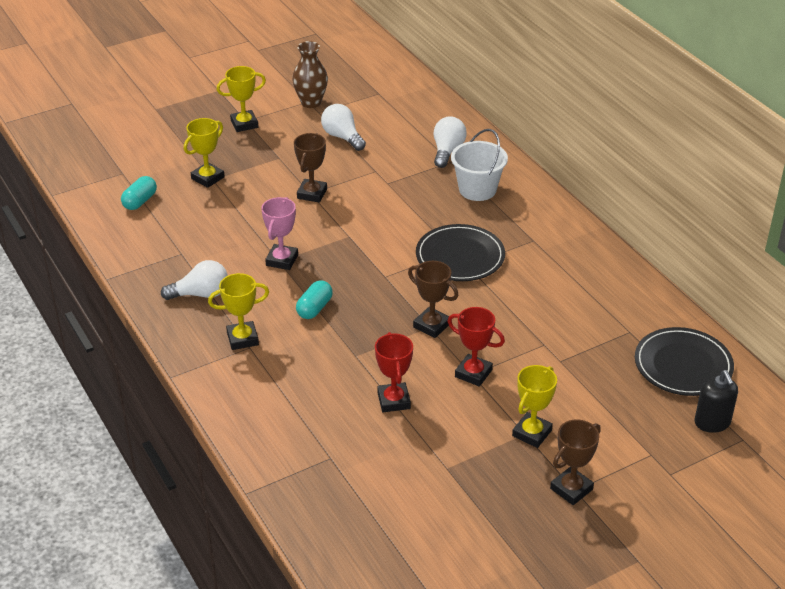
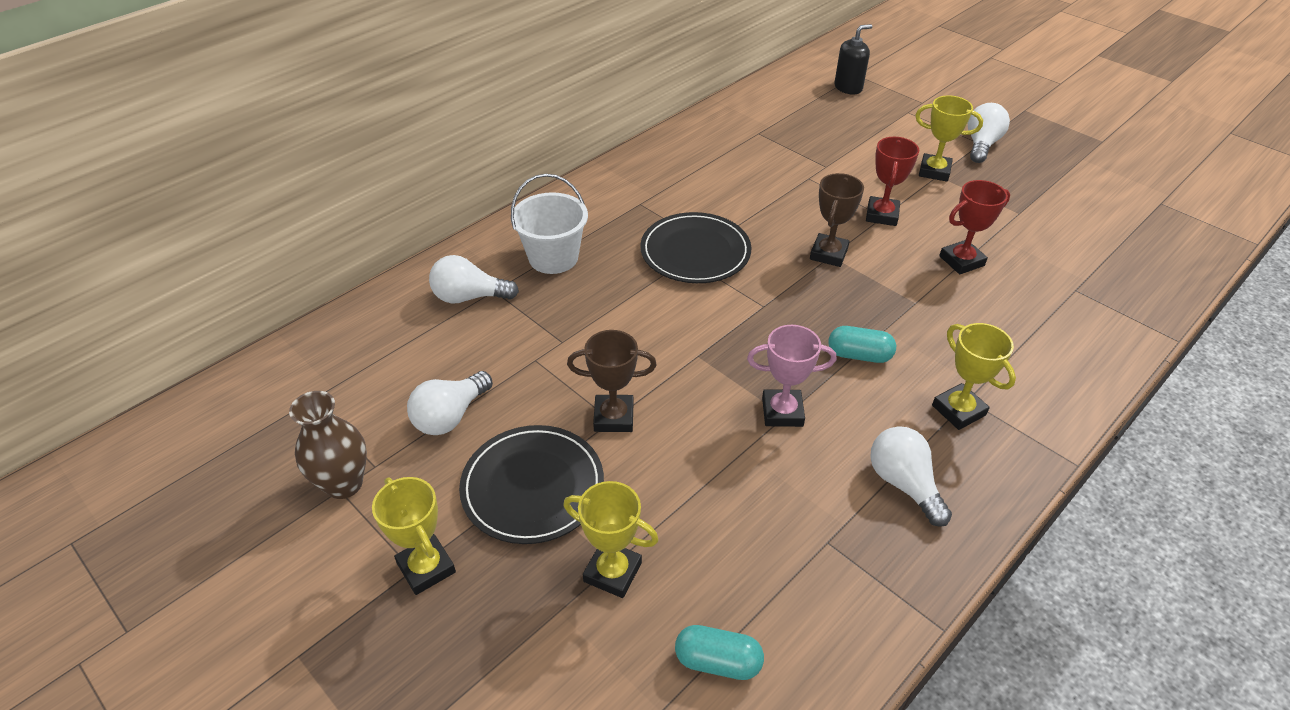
camera: 105 degrees left, 5 degrees up
brown trophy [550,419,601,505] -> white light bulb [968,103,1010,163]
black plate [635,327,734,396] -> black plate moved to [459,425,604,544]

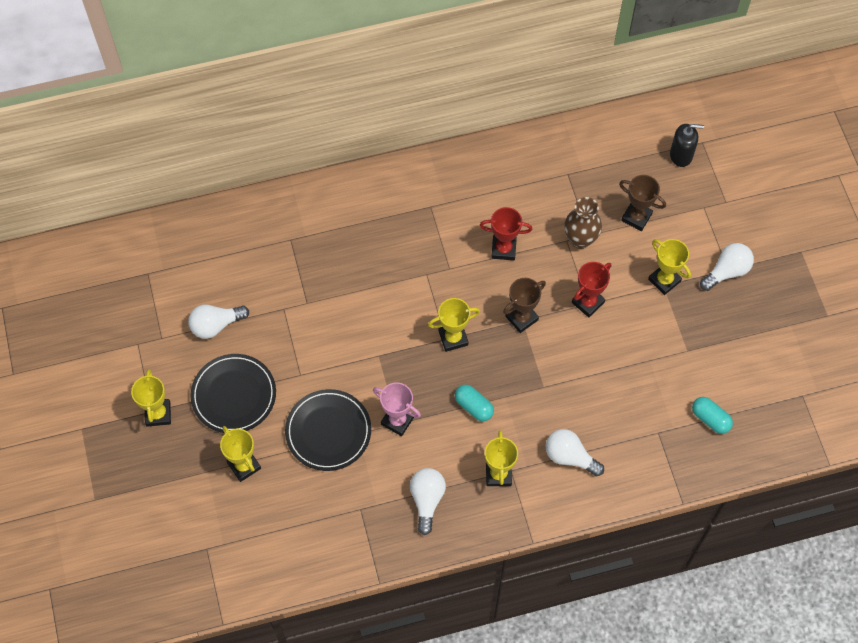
camera: 30 degrees right, 20 degrees up
brown vase [289,391,367,499] -> brown vase moved to [564,197,602,249]
white light bulb [429,255,519,303] -> white light bulb moved to [546,429,604,476]
white bucket [511,174,588,274] -> none
brown trophy [567,330,657,432] -> brown trophy moved to [619,175,666,231]
black plate [640,212,751,283] -> black plate moved to [285,389,371,471]
turquoise capsule [675,625,764,680] -> turquoise capsule moved to [692,397,733,434]
red trophy [939,180,1010,274] -> red trophy moved to [480,207,532,260]
none -> yellow trophy [428,298,480,352]

